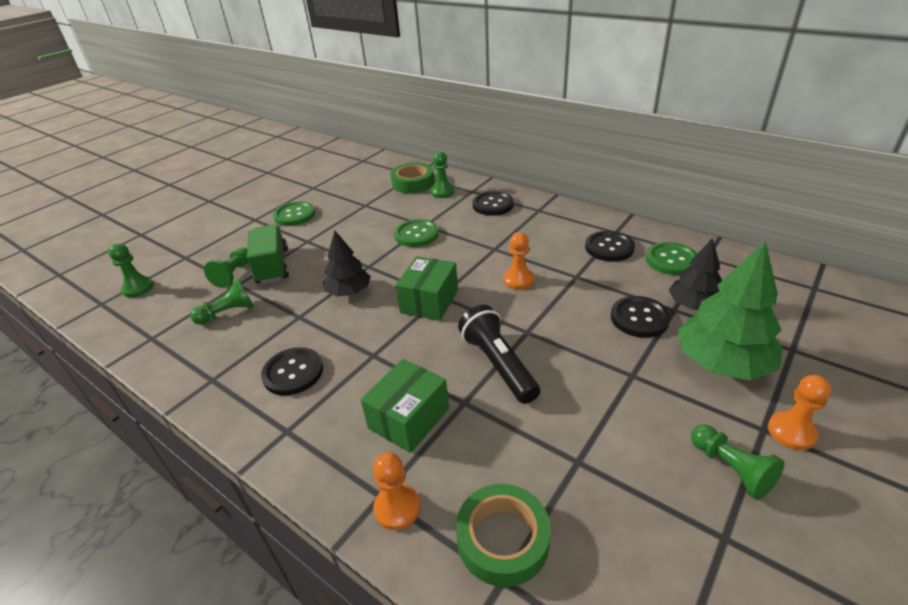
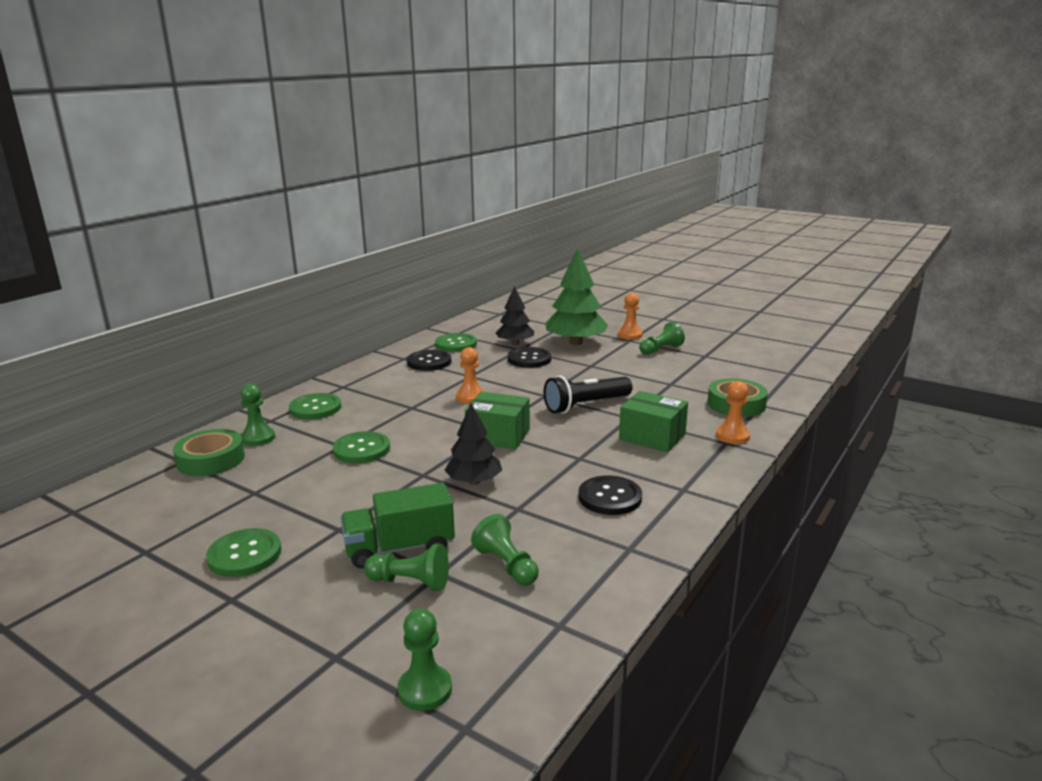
camera: 95 degrees left, 15 degrees down
black button [472,191,514,216] -> green button [289,393,341,420]

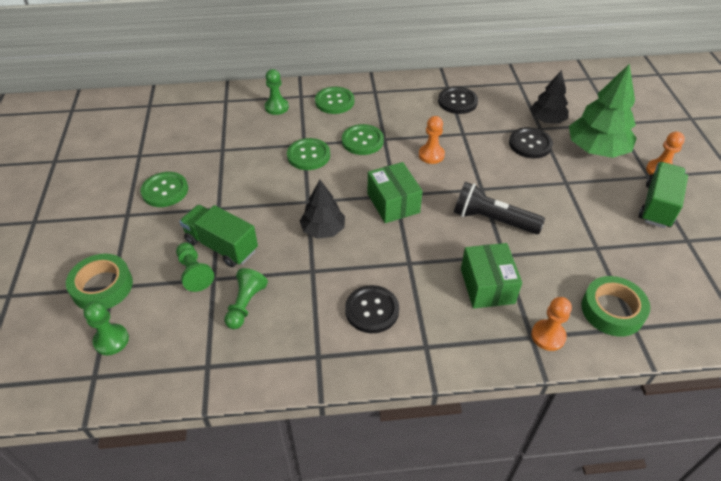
camera: 50 degrees right, 25 degrees up
green tape [173,429,245,476] -> green tape moved to [66,254,133,310]
green button [435,333,477,352] -> green button moved to [342,124,384,155]
green pawn [639,322,685,355] -> green truck [639,162,688,228]

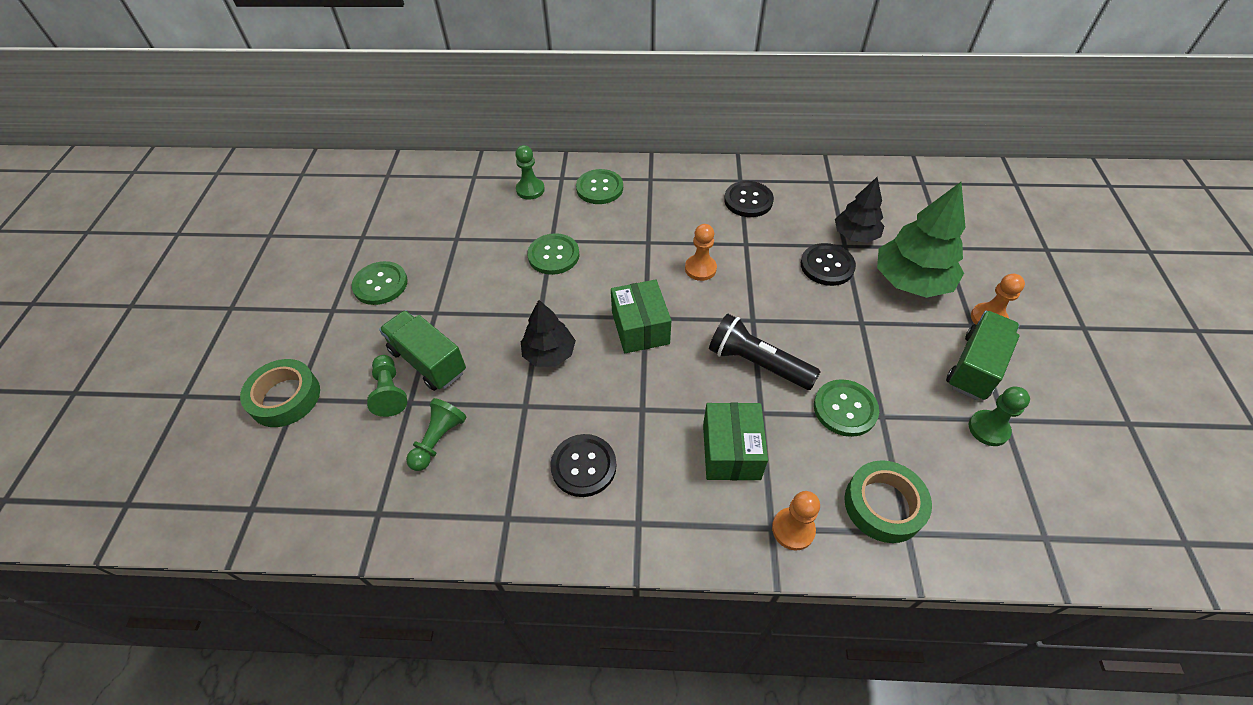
camera: 10 degrees right, 5 degrees up
green pawn [83,301,129,355] -> green pawn moved to [969,387,1030,446]
green button [342,124,384,155] -> green button moved to [814,379,879,437]

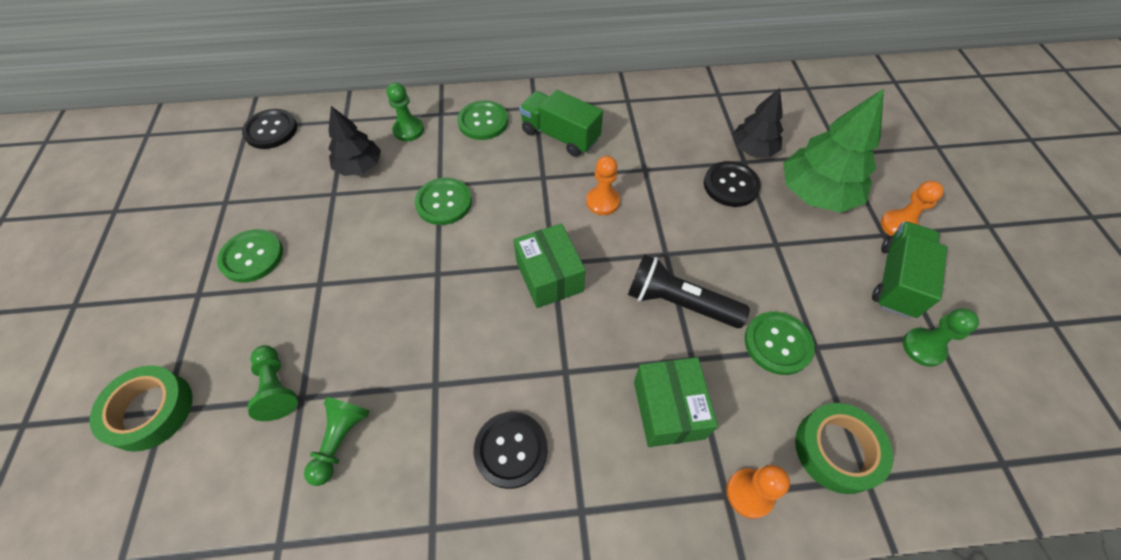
camera: 10 degrees left, 5 degrees up
green truck [379,310,466,391] -> green truck moved to [519,90,603,157]
black tree [520,300,576,367] -> black tree moved to [328,106,381,176]
black button [724,181,774,217] -> black button moved to [242,109,297,149]

